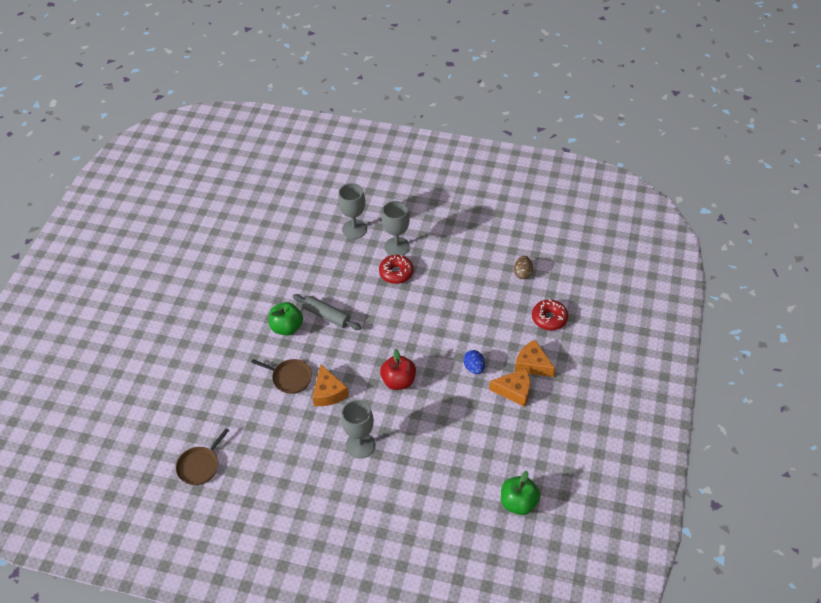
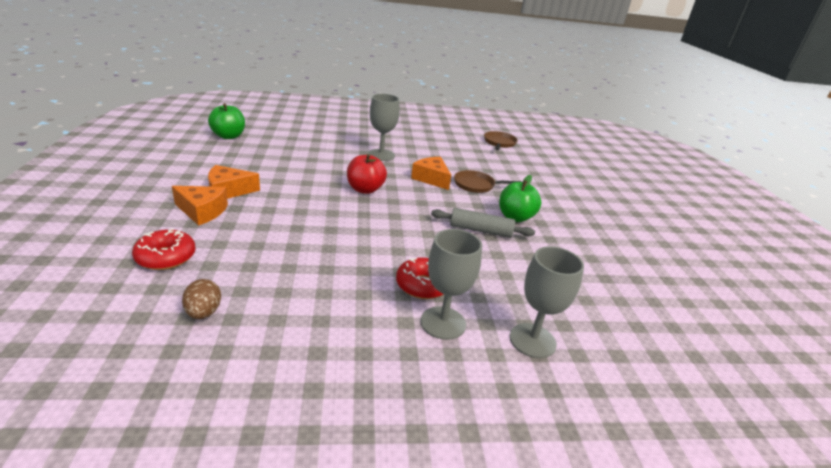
camera: 155 degrees right, 20 degrees down
blue egg [463,350,485,374] -> none

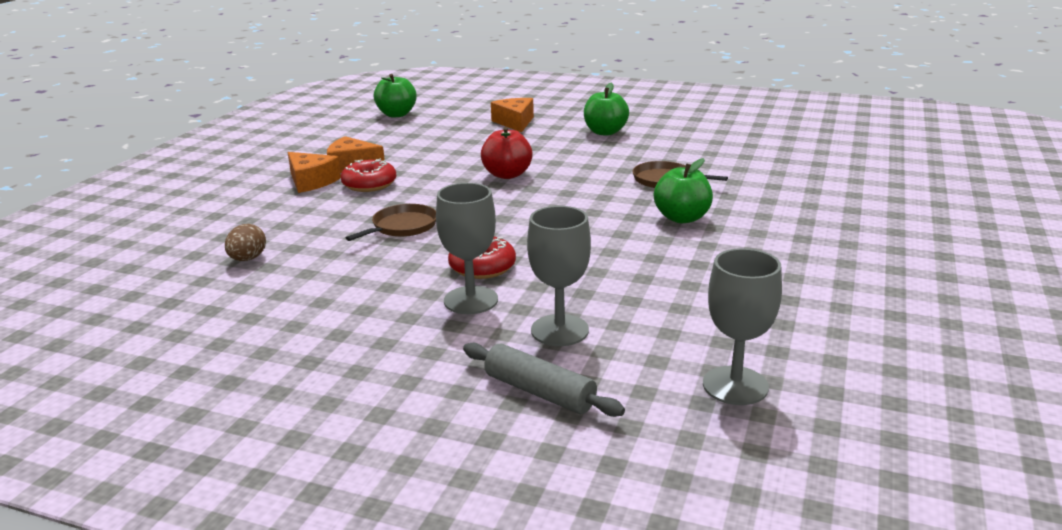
camera: 30 degrees right, 5 degrees down
red donut [132,228,196,270] -> red donut moved to [341,159,396,192]
grey goblet [368,94,400,161] -> grey goblet moved to [703,248,782,405]
orange cheese [411,157,451,190] -> orange cheese moved to [491,98,534,132]
grey rolling pin [431,208,535,238] -> grey rolling pin moved to [463,342,625,417]
brown pan [484,131,518,150] -> brown pan moved to [345,204,436,241]
none -> green apple [584,83,629,136]

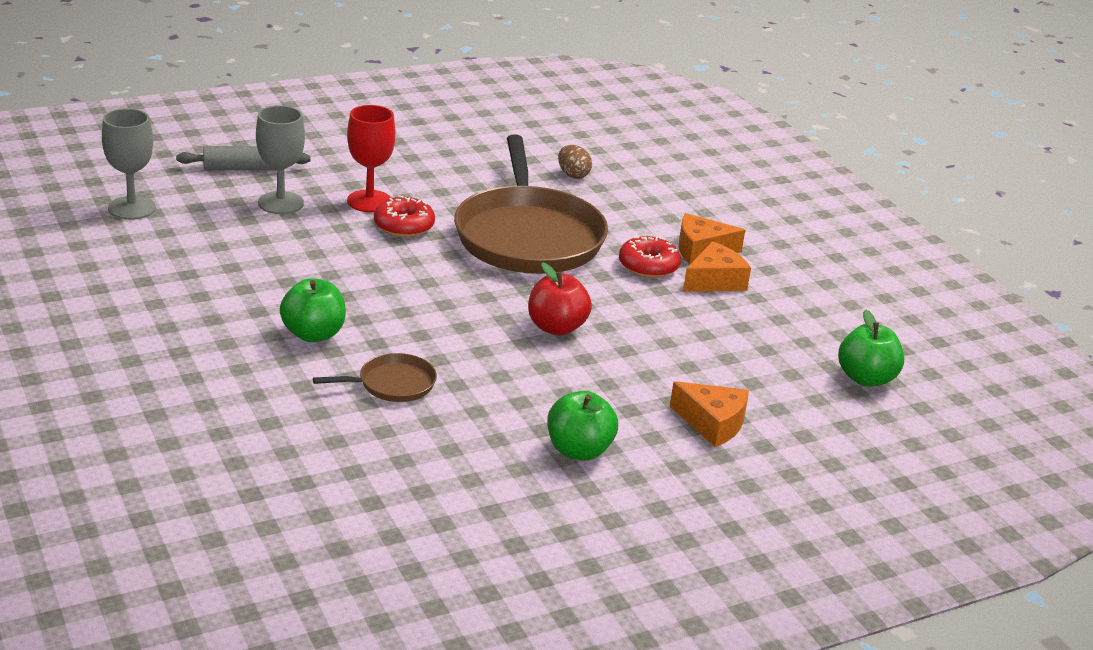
camera: 130 degrees right, 5 degrees up
brown pan [345,204,436,241] -> brown pan [454,135,608,274], size x2.35
grey goblet [436,183,498,314] -> red goblet [347,105,396,212]

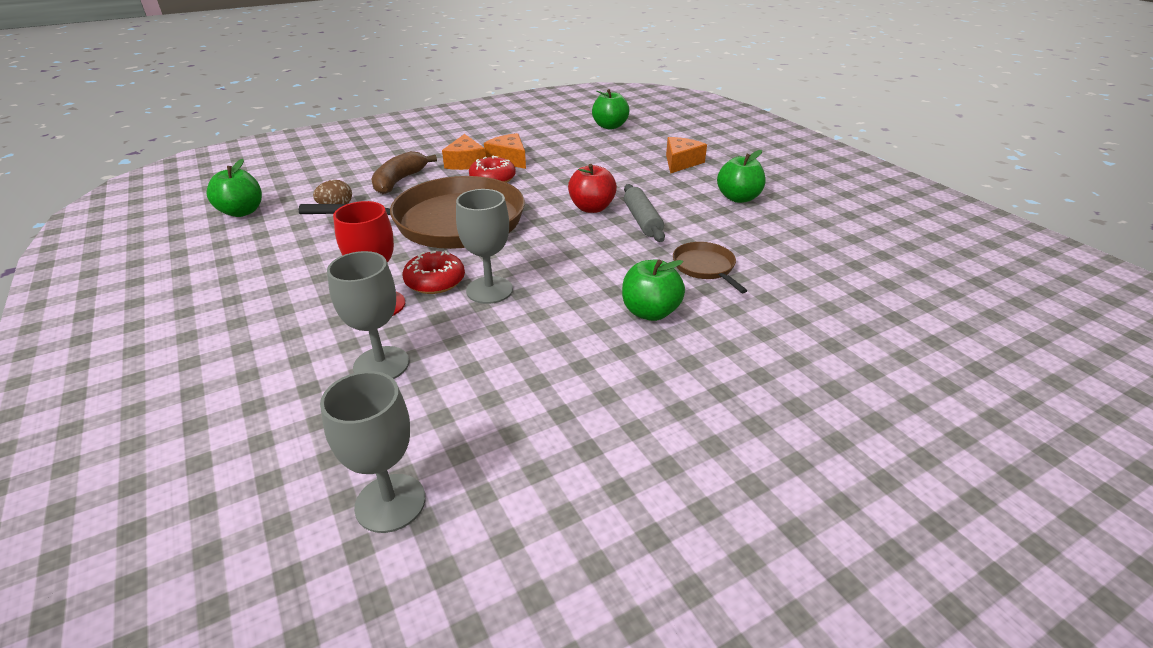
camera: 90 degrees left, 5 degrees up
grey rolling pin [176,146,310,170] -> grey rolling pin moved to [624,184,665,242]
none -> green apple [206,159,262,217]
none -> brown banana [371,151,437,194]
none -> grey goblet [456,189,513,304]

